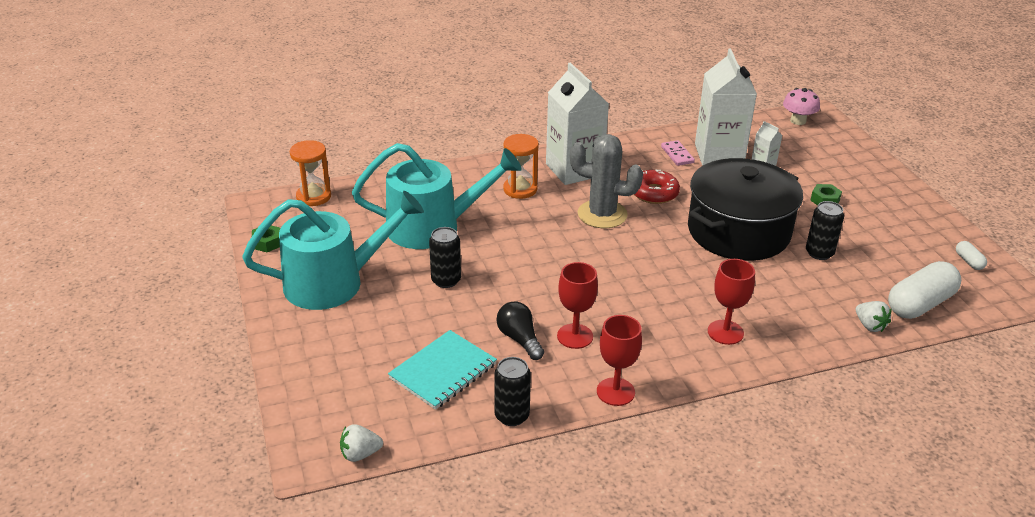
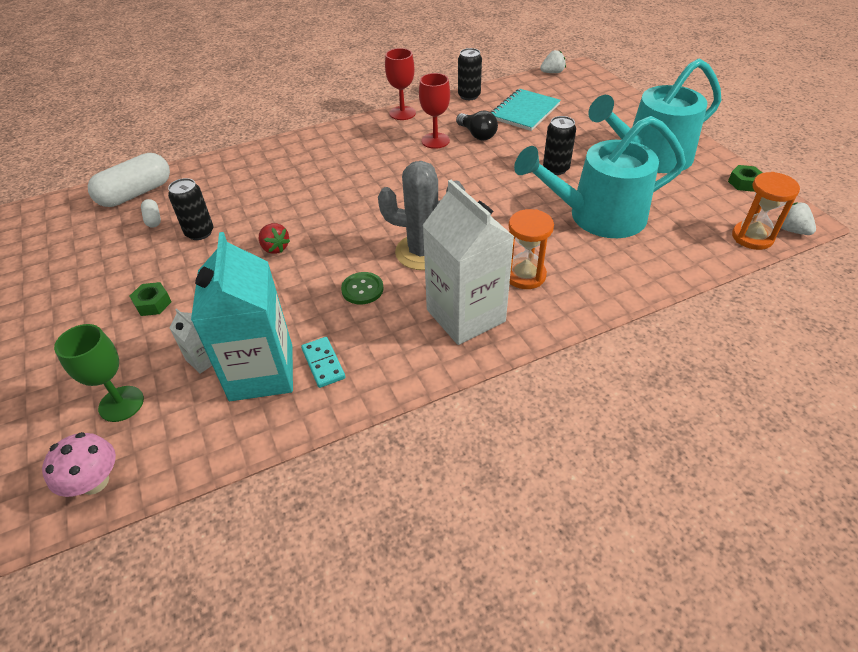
camera: 175 degrees right, 10 degrees up
red donut [634,169,680,204] -> green button [341,272,384,304]
pink domino [661,140,695,166] -> turquoise domino [301,337,345,388]
black pot [688,158,803,261] -> red strawberry [259,223,290,254]
white carton [695,49,757,165] -> turquoise carton [191,232,293,401]
red goblet [708,259,755,345] -> none
white strawberry [856,301,891,332] -> white strawberry moved to [781,202,816,235]
white capsule [956,241,987,270] -> white capsule moved to [141,199,161,228]
none -> green goblet [54,324,144,422]

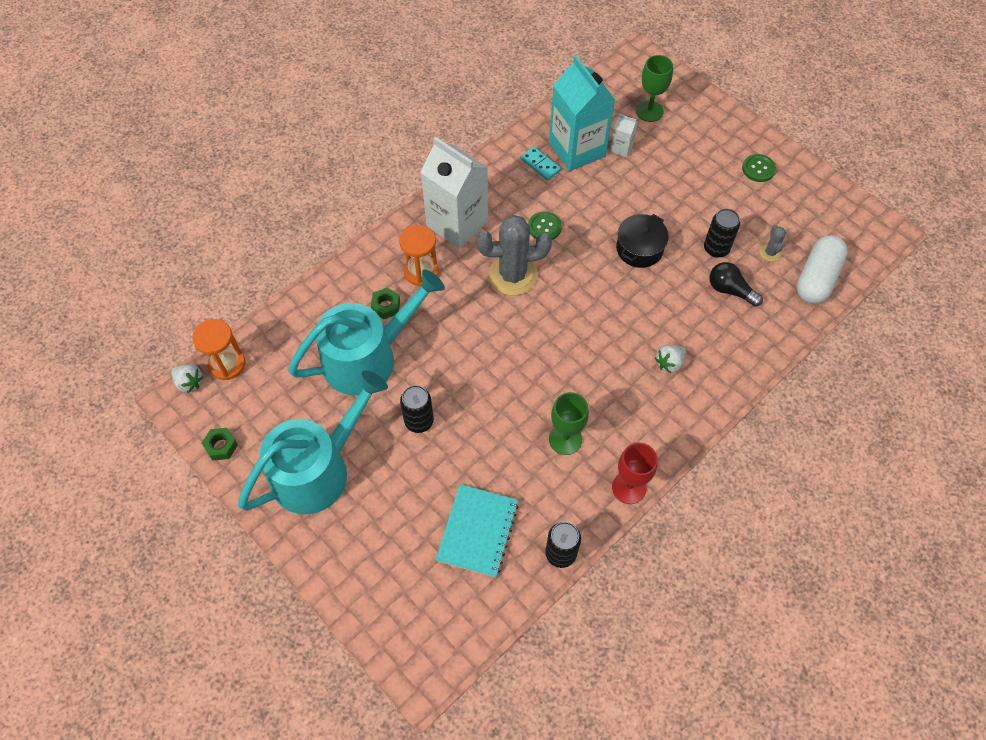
camera: 160 degrees right, 15 degrees up
pink mushroom [42,432,116,497] -> none
green nut [130,282,171,316] -> green nut moved to [371,288,400,319]
white capsule [141,199,161,228] -> grey cactus [760,225,786,262]
red strawberry [259,223,290,254] -> black pot [616,214,669,268]
red goblet [419,73,450,149] -> green goblet [549,392,589,455]
black light bulb [456,111,498,140] -> black light bulb moved to [709,262,763,307]
white strawberry [540,50,566,73] -> white strawberry moved to [655,345,686,373]
none -> green button [742,154,776,182]

